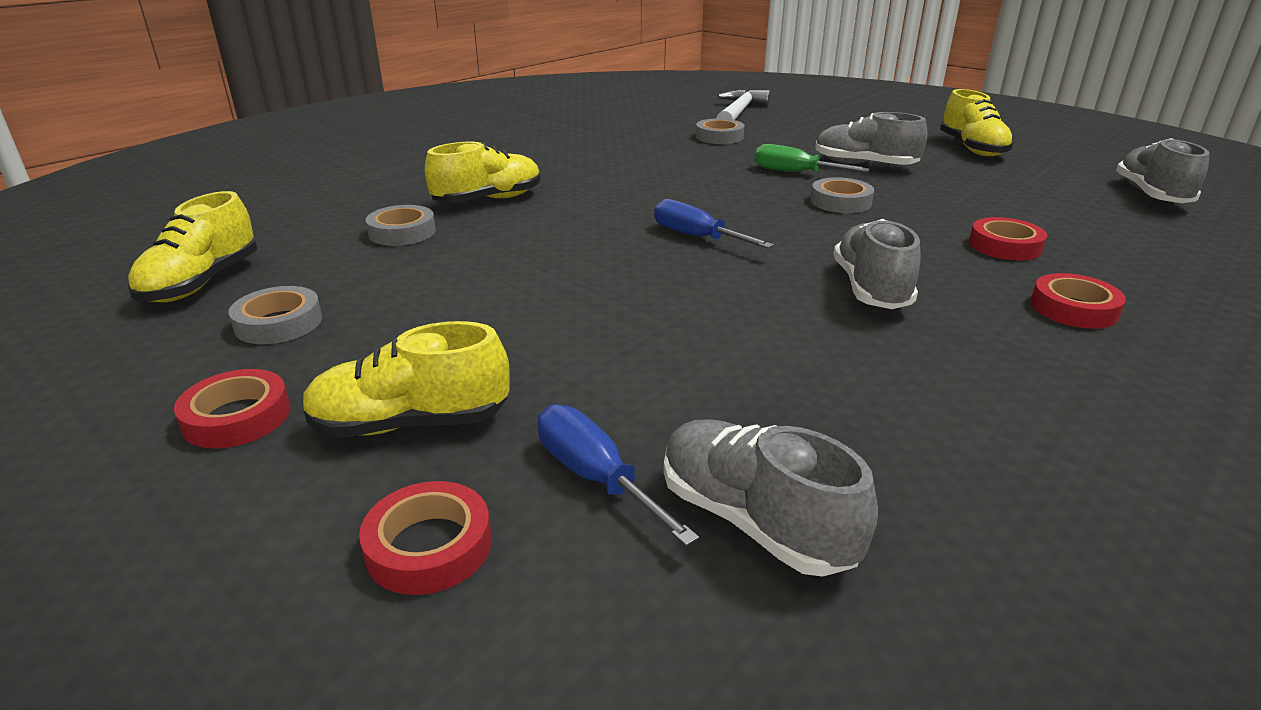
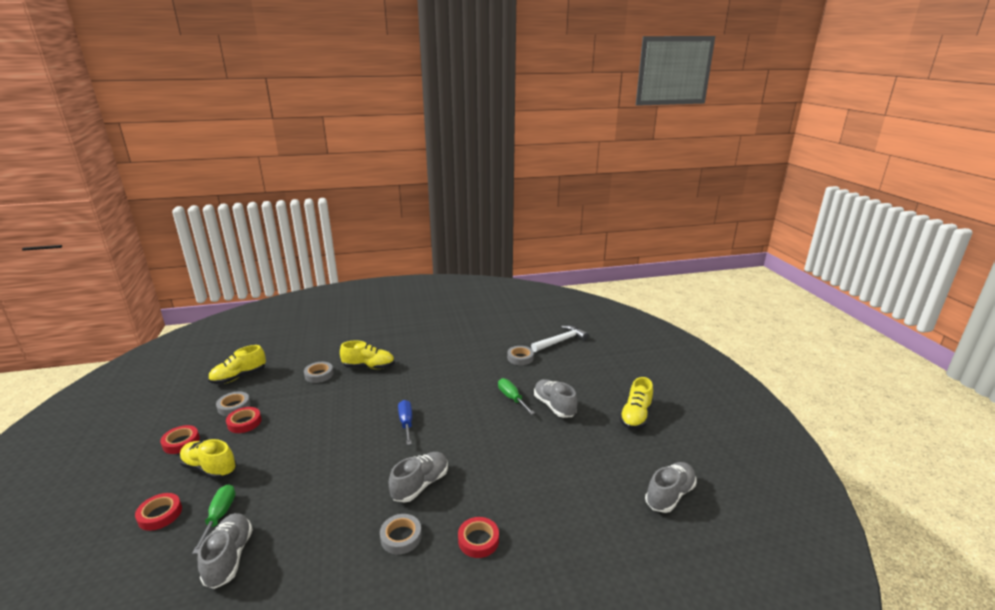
camera: 35 degrees right, 5 degrees down
blue screwdriver [537,405,699,546] -> green screwdriver [192,484,235,554]
grey tape [811,177,874,213] -> grey tape moved to [380,514,422,554]
red tape [969,217,1047,261] -> red tape moved to [226,407,262,433]

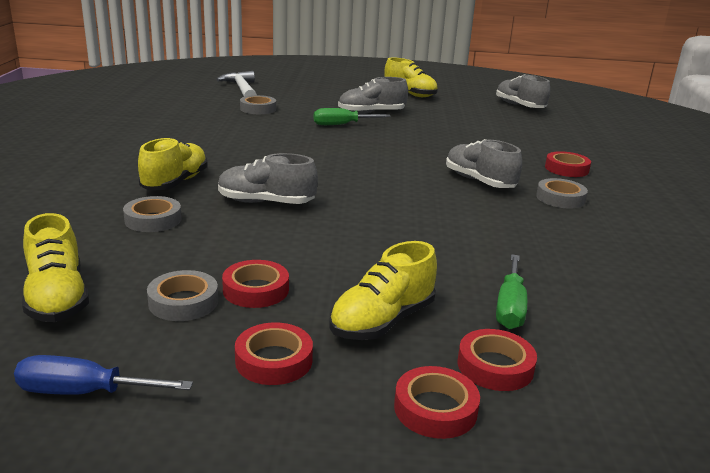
camera: 75 degrees left, 0 degrees up
green screwdriver [192,484,235,554] -> green screwdriver turned 90 degrees counterclockwise [496,254,527,329]
grey shoe [198,513,253,589] -> grey shoe moved to [218,153,318,204]
blue screwdriver [398,400,412,445] -> blue screwdriver moved to [14,355,193,395]
none -> red tape [394,366,480,439]

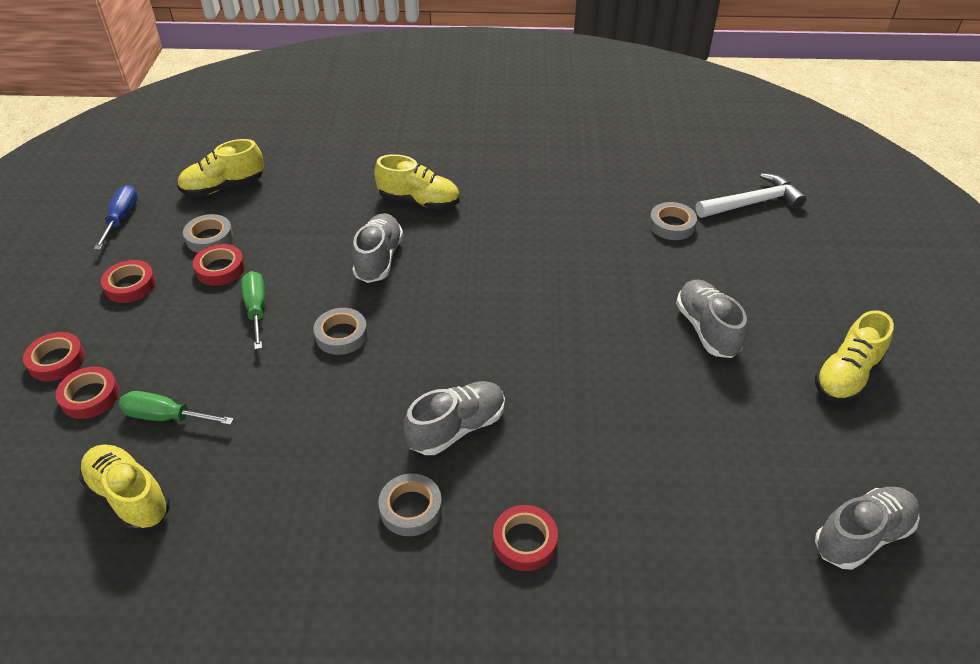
camera: 90 degrees right, 20 degrees up
grey tape [123,196,182,232] -> grey tape moved to [313,308,368,355]
green screwdriver [314,108,391,125] -> green screwdriver moved to [242,271,265,350]
yellow shoe [329,241,437,340] -> yellow shoe moved to [79,444,170,532]

